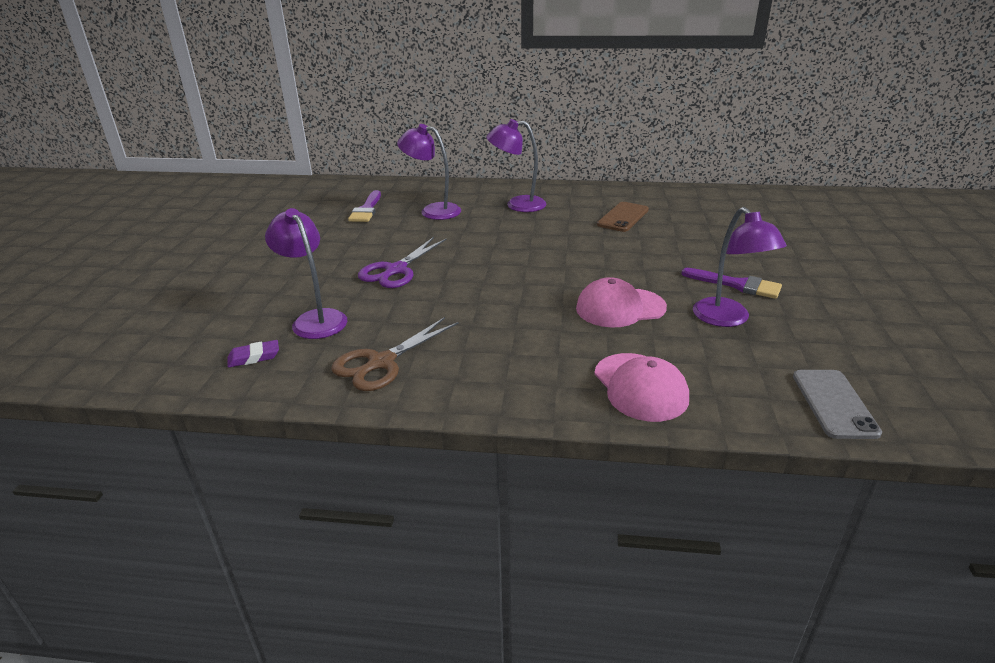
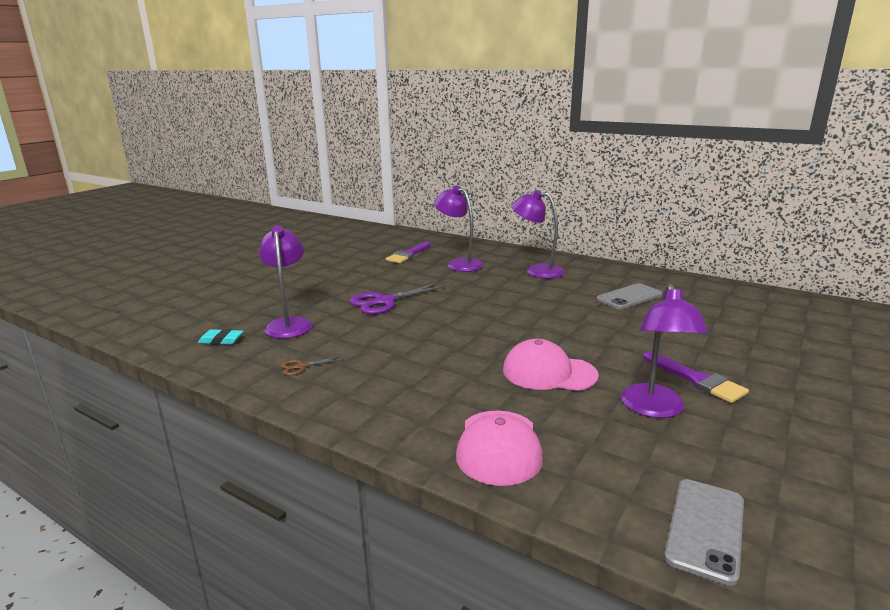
camera: 25 degrees right, 10 degrees down
purple eraser [227,340,279,368] -> turquoise eraser [198,329,244,345]
brown scissors [331,317,458,391] -> brown scissors [281,356,344,376], size x0.47
brown phone [597,202,649,232] -> grey phone [596,283,663,309]

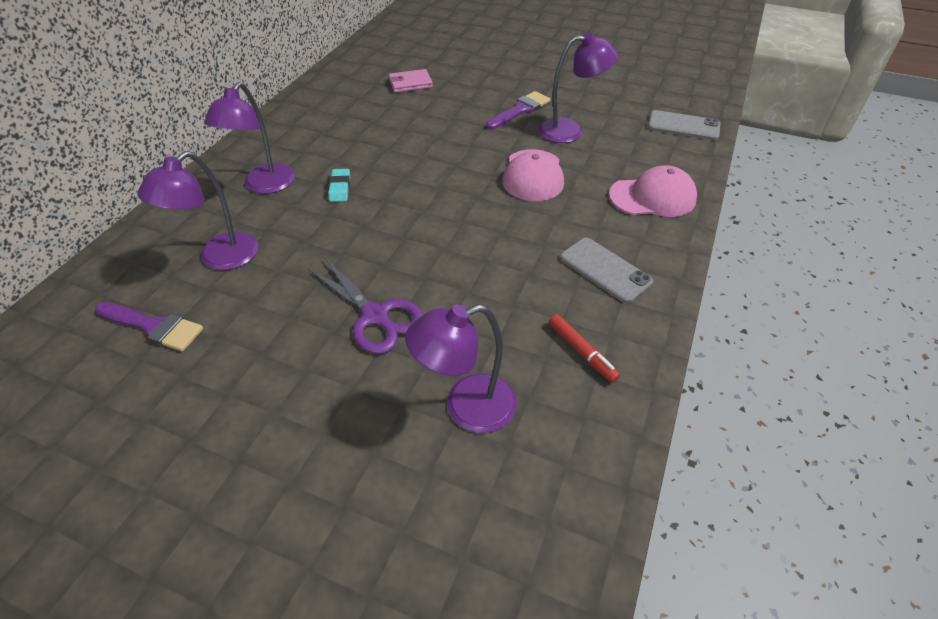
camera: 100 degrees left, 25 degrees up
turquoise eraser [198,329,244,345] -> turquoise eraser moved to [328,169,350,202]
brown scissors [281,356,344,376] -> red marker [549,314,620,383]
grey phone [596,283,663,309] -> grey phone moved to [560,238,653,303]
none -> pink wallet [389,69,433,93]

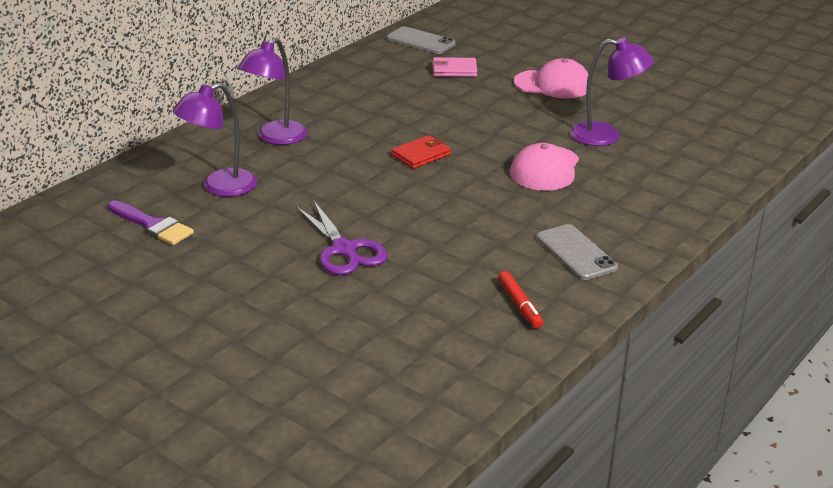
camera: 15 degrees right, 15 degrees down
turquoise eraser [328,169,350,202] -> none
purple lamp [405,304,517,433] -> none
purple brush [486,91,551,130] -> none
pink cap [609,165,697,217] -> pink cap moved to [514,58,588,98]
grey phone [648,110,720,140] -> grey phone moved to [387,26,456,54]
none -> red wallet [391,135,451,169]

